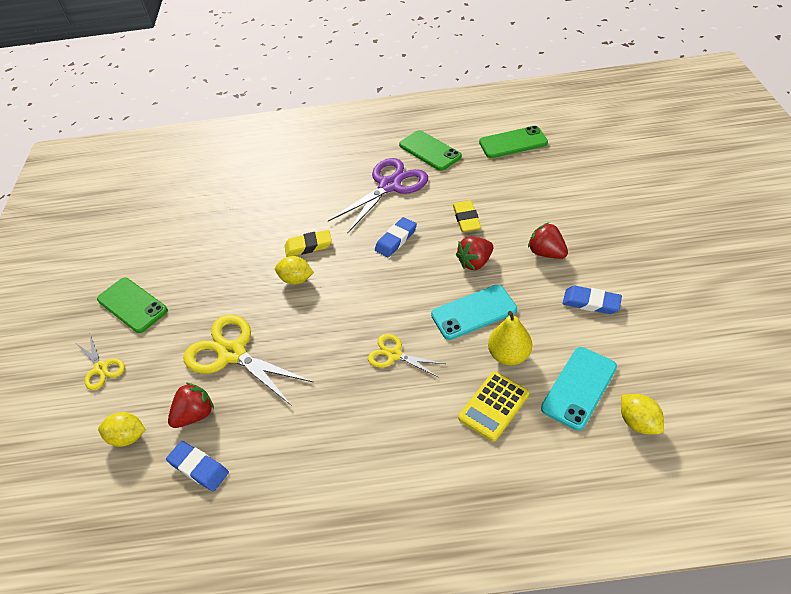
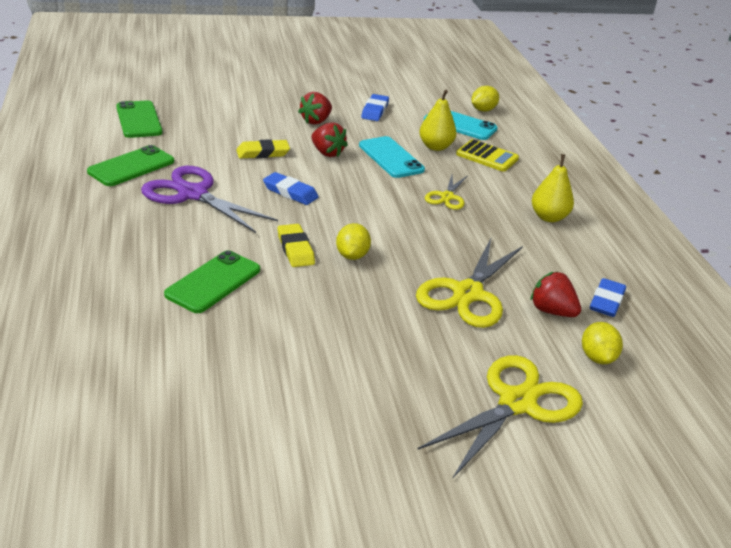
camera: 105 degrees left, 15 degrees down
yellow scissors [77,335,125,390] -> yellow scissors [417,355,583,478], size x1.85
green phone [97,278,168,333] -> green phone moved to [164,250,260,313]
none -> yellow pear [532,154,574,222]

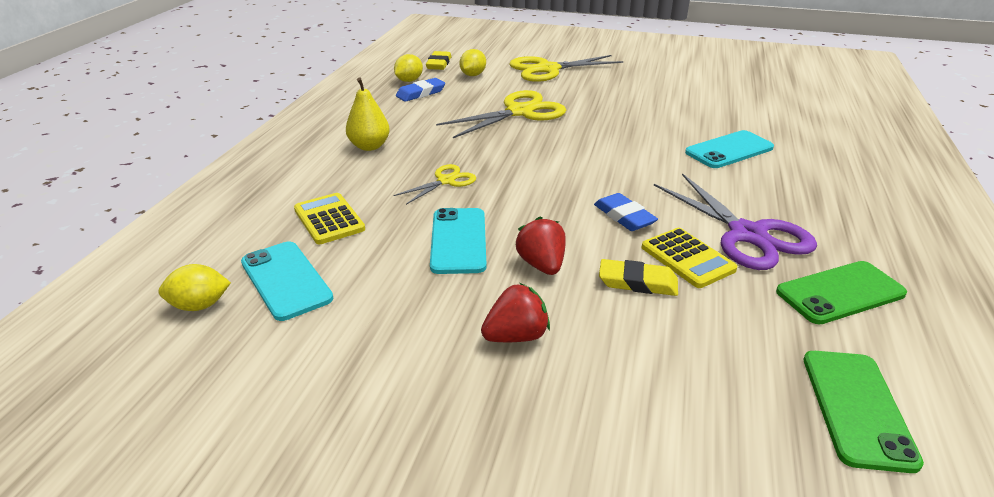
camera: 150 degrees left, 0 degrees up
green phone [164,250,260,313] -> turquoise phone [685,130,774,168]
yellow eraser [277,224,315,267] -> yellow eraser moved to [426,51,452,70]
yellow lemon [336,223,371,260] -> yellow lemon moved to [394,54,423,82]
blue eraser [361,94,389,121] -> none
yellow pear [419,90,456,151] -> none
red strawberry [530,272,581,317] -> none
none -> yellow calculator [642,228,738,288]

